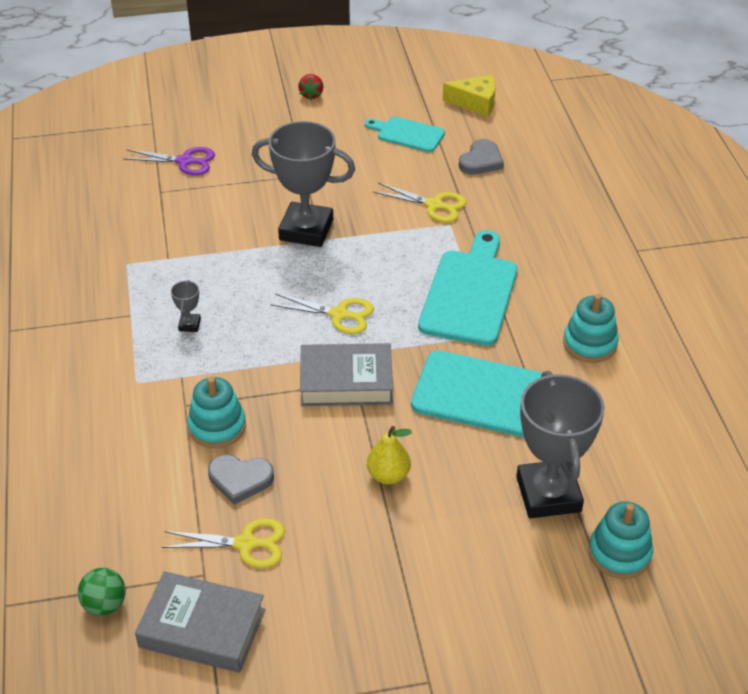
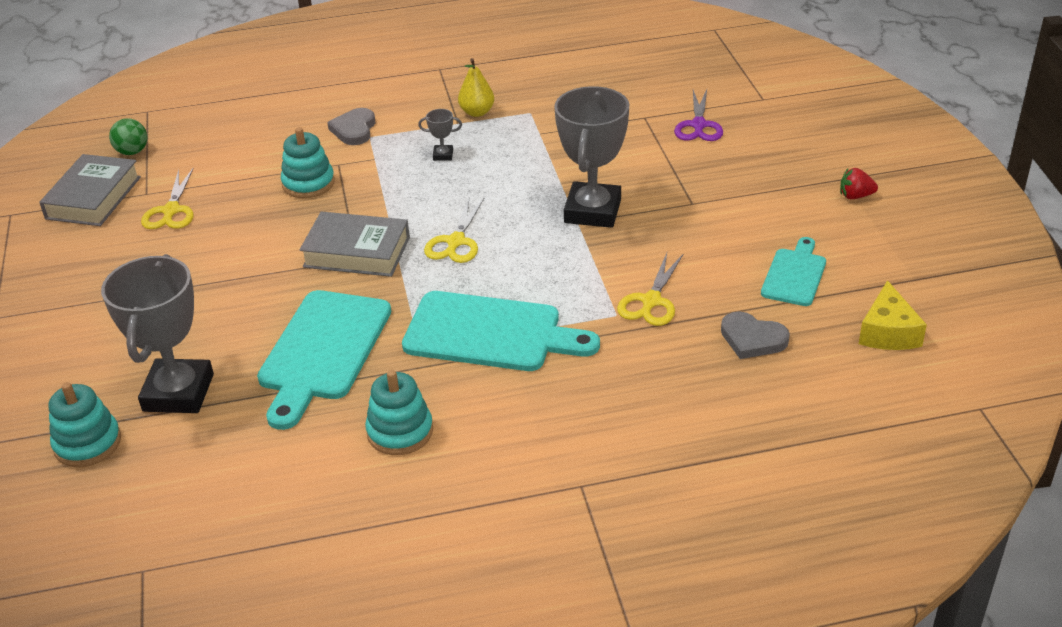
camera: 90 degrees right, 5 degrees down
grey heart [208,455,274,505] -> grey heart moved to [327,108,375,145]
grey book [300,343,393,406] -> grey book turned 75 degrees counterclockwise [300,211,410,277]
yellow pear [367,426,412,484] -> yellow pear moved to [458,58,494,117]
grey trophy [516,371,605,518] -> grey trophy turned 75 degrees counterclockwise [101,254,214,413]

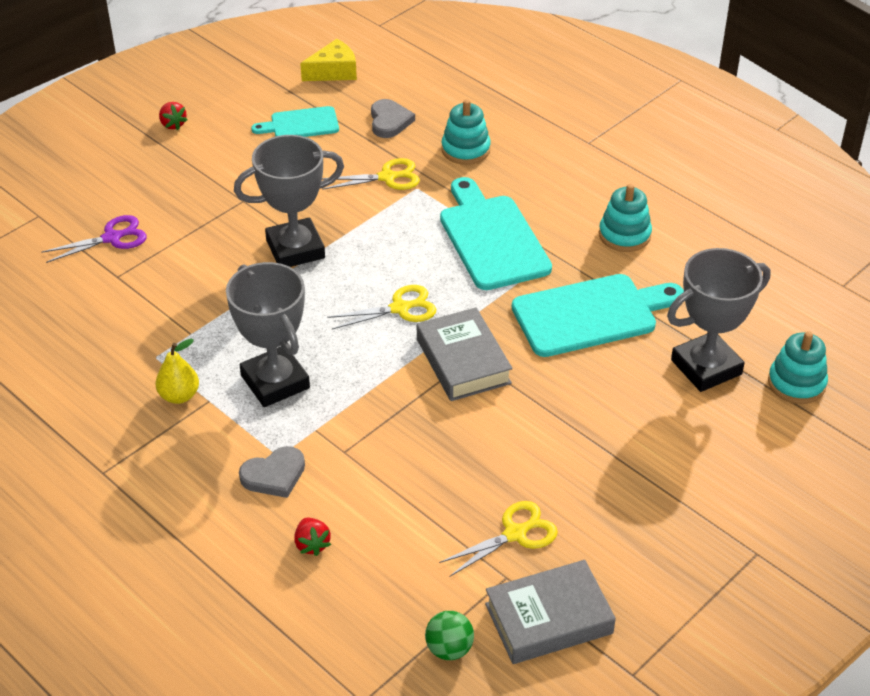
camera: 125 degrees left, 5 degrees up
turquoise stacking toy [281,127,335,198] -> turquoise stacking toy moved to [441,99,491,165]
grey trophy [418,109,462,161] -> grey trophy [226,262,310,407], size x2.48
none -> red strawberry [294,518,331,556]

